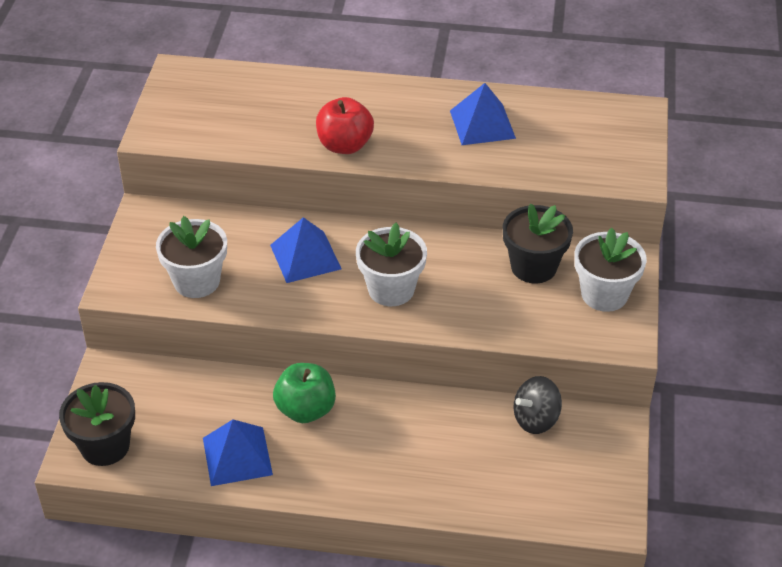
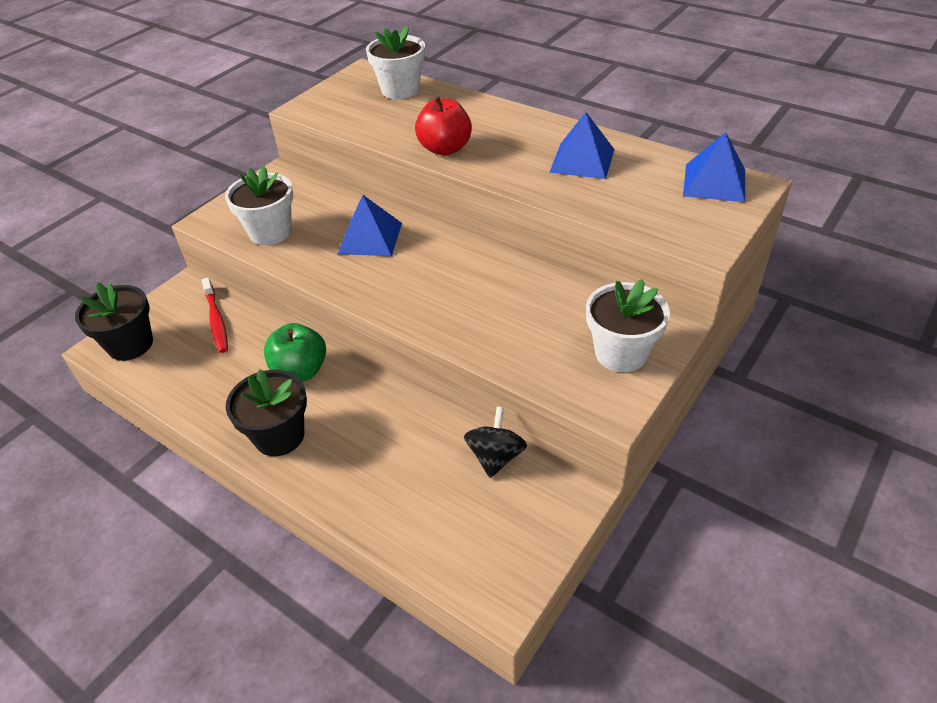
camera: 30 degrees right, 0 degrees up
blue pyramid [203,419,273,486] -> blue pyramid moved to [683,132,745,202]
white flower pot [356,223,427,306] -> white flower pot moved to [366,26,425,99]
black flower pot [503,204,573,283] -> black flower pot moved to [226,369,307,456]
black spinning top [514,376,562,434] -> black spinning top turned 105 degrees clockwise [464,407,527,478]
none -> red toothbrush [202,278,228,353]

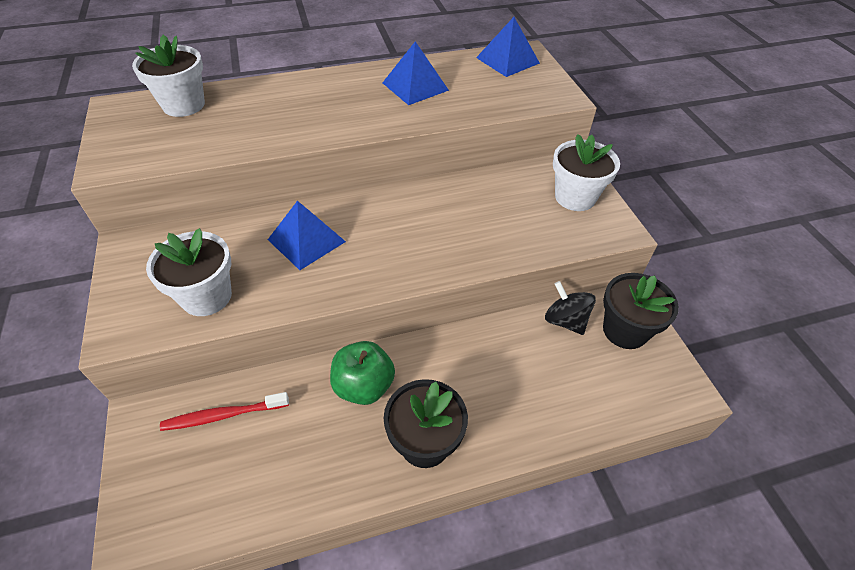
camera: 55 degrees left, 5 degrees up
black flower pot [75,282,153,361] -> black flower pot moved to [603,273,679,349]
red toothbrush [202,278,228,353] -> red toothbrush turned 150 degrees clockwise [160,392,289,431]
red apple [415,96,472,156] -> none

